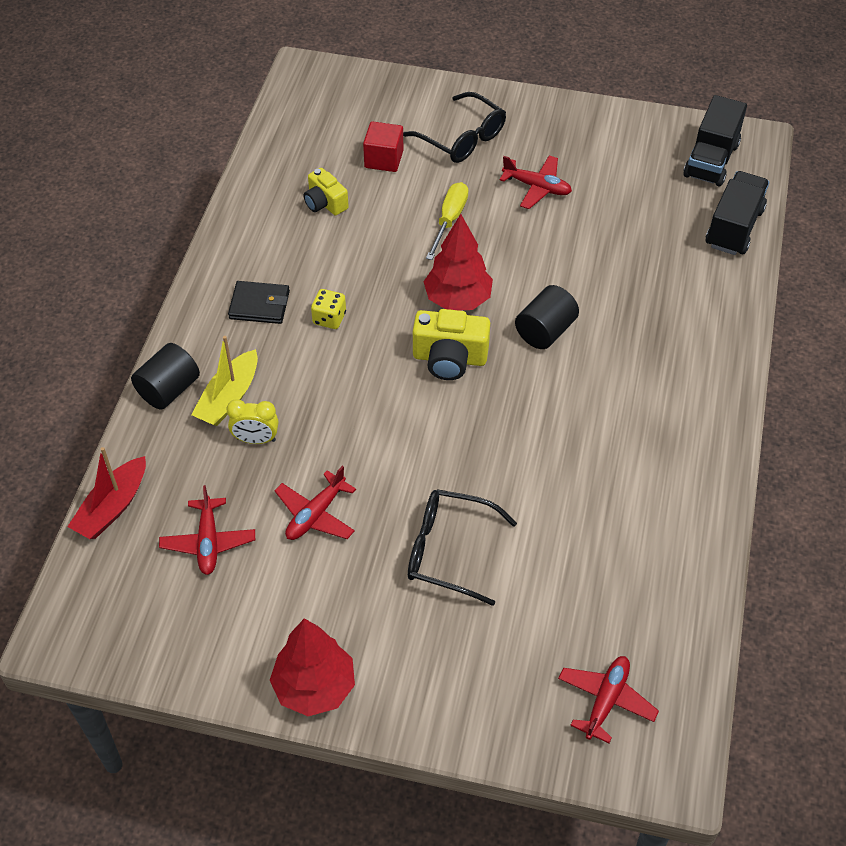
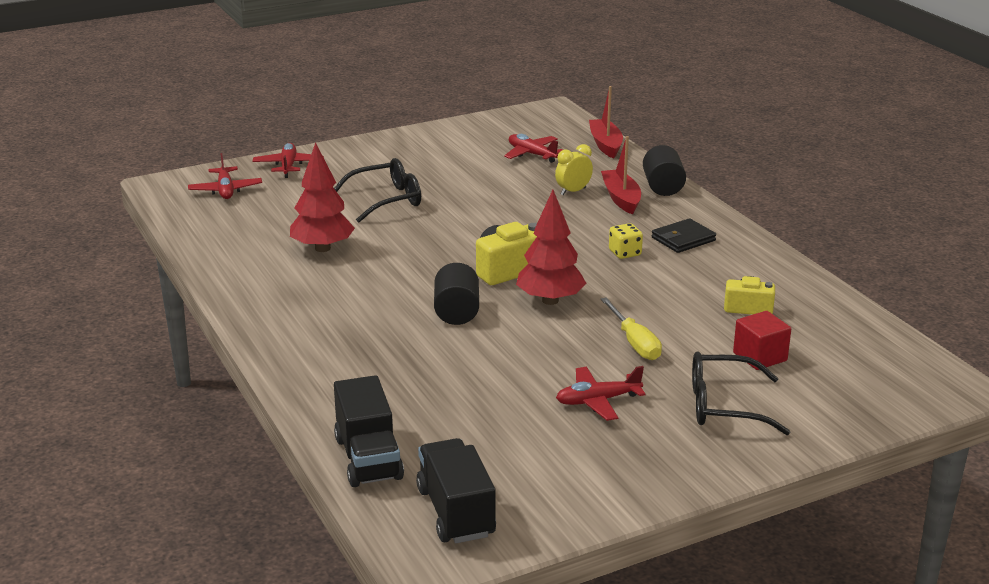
camera: 140 degrees right, 25 degrees down
yellow boat [191,336,258,426] -> red boat [601,136,641,215]
red tree [270,618,355,716] -> red tree moved to [290,142,355,252]
red plane [274,466,356,540] -> red plane moved to [252,143,324,178]

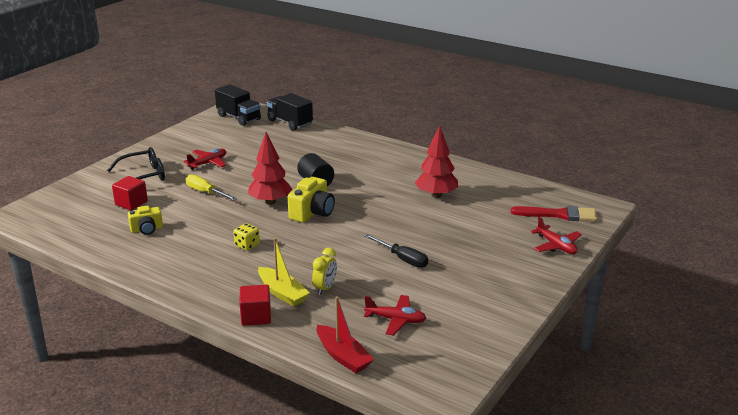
camera: 150 degrees right, 0 degrees up
red plane [188,153,262,199] -> red brush [511,206,597,221]
black glasses [334,158,421,223] -> none
red boat [601,136,641,215] -> yellow boat [258,238,310,306]
black cylinder [643,145,686,196] -> red cube [239,285,271,326]
black wallet [652,218,716,253] -> none
none -> black screwdriver [365,234,428,268]

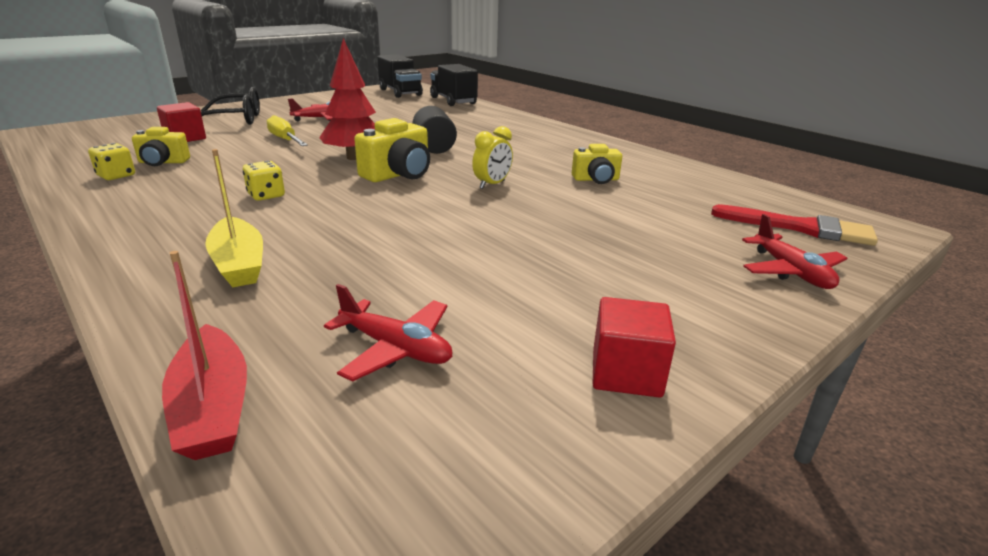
camera: 15 degrees right, 0 degrees up
red cube [239,285,271,326] -> red cube moved to [593,297,676,398]
yellow clock [312,248,337,295] -> yellow clock moved to [472,126,513,189]
black screwdriver [365,234,428,268] -> none
red tree [415,125,458,198] -> yellow camera [572,144,622,184]
none -> yellow dice [88,143,135,180]

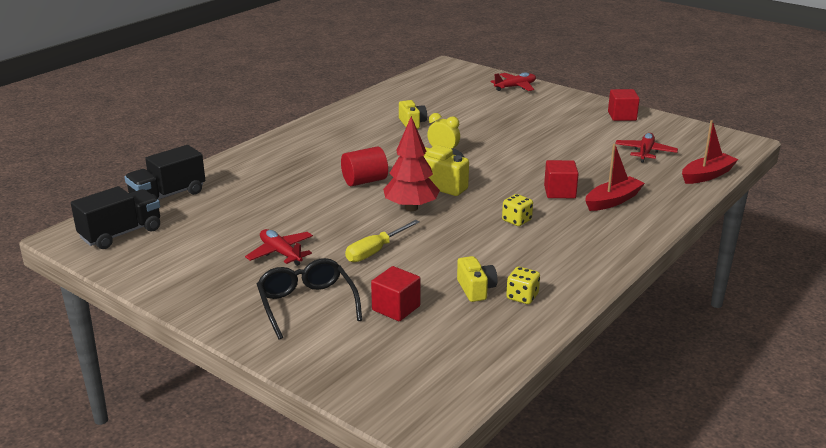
camera: 100 degrees left, 0 degrees up
yellow boat [205,149,263,287] -> red boat [585,144,645,211]
black cylinder [412,106,457,154] -> red cylinder [341,146,388,186]
red brush [711,204,878,246] -> none
none -> red cube [544,160,579,198]

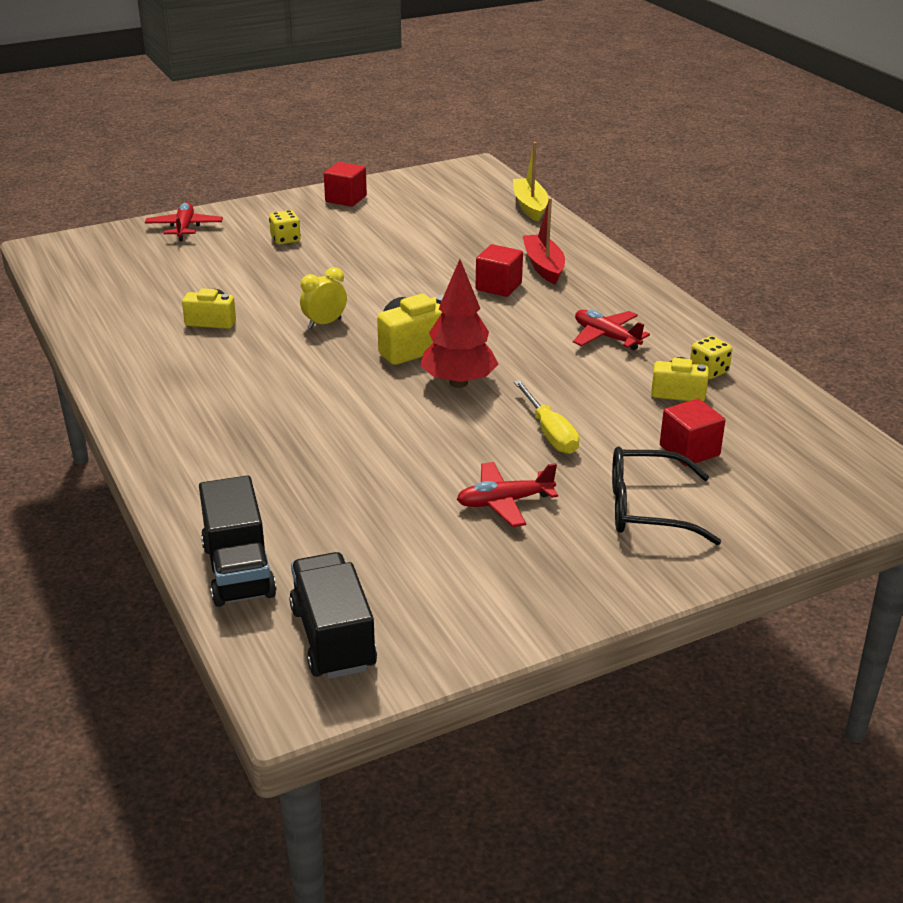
camera: 65 degrees left, 5 degrees up
red cylinder [341,146,388,186] -> none
yellow dice [502,194,533,226] -> yellow dice moved to [269,210,301,245]
red plane [615,133,678,163] -> red plane moved to [573,310,650,350]
red boat [682,120,739,184] -> yellow boat [513,142,548,222]

